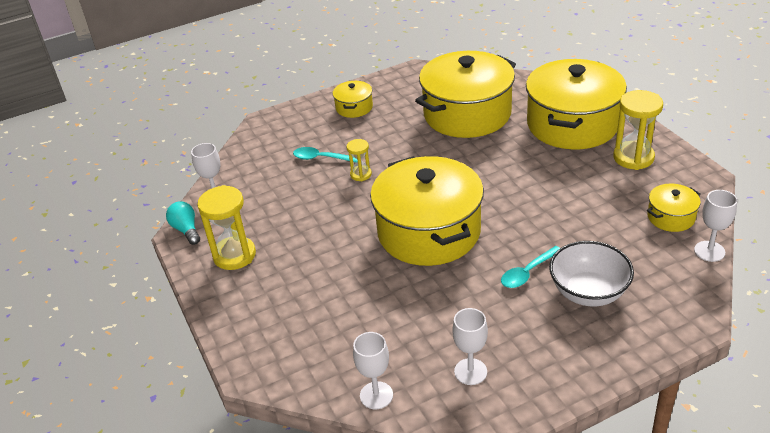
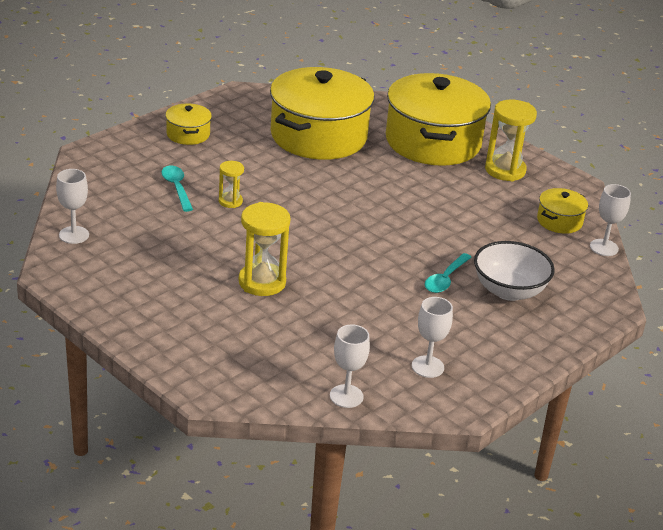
camera: 25 degrees left, 5 degrees down
turquoise light bulb [166,201,200,245] -> none
yellow hourglass [197,185,256,270] -> yellow hourglass moved to [239,202,291,296]
turquoise spoon [293,147,358,163] -> turquoise spoon turned 75 degrees clockwise [161,166,193,212]
yellow pot [370,156,484,266] -> none

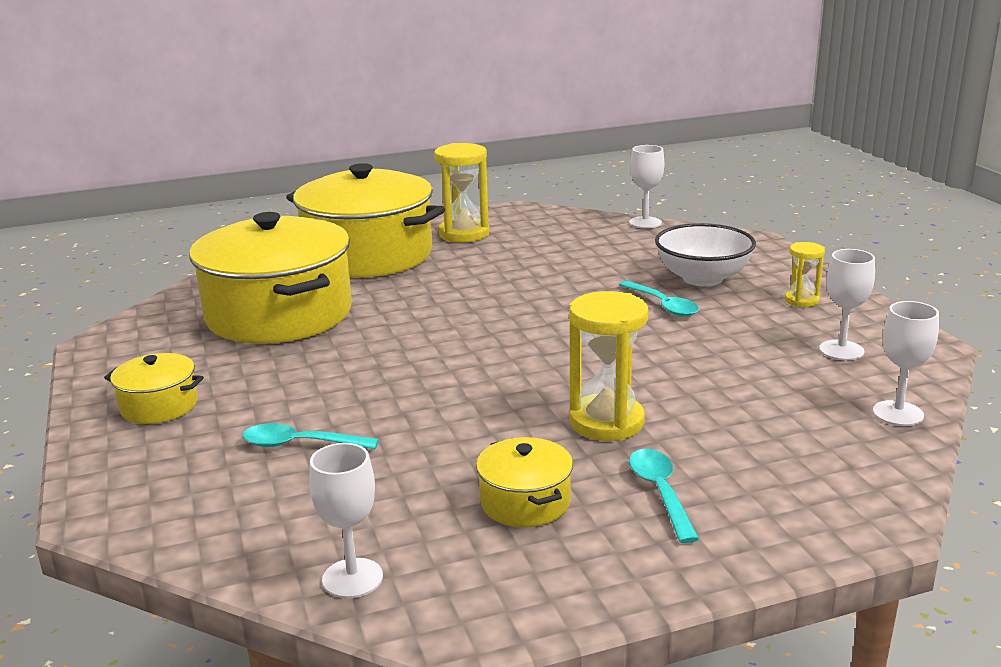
camera: 60 degrees left, 10 degrees down
yellow hourglass [219,161,244,208] -> yellow hourglass moved to [785,242,825,307]
yellow pot [537,188,588,234] -> yellow pot moved to [476,437,573,527]
none -> turquoise spoon [629,449,699,543]

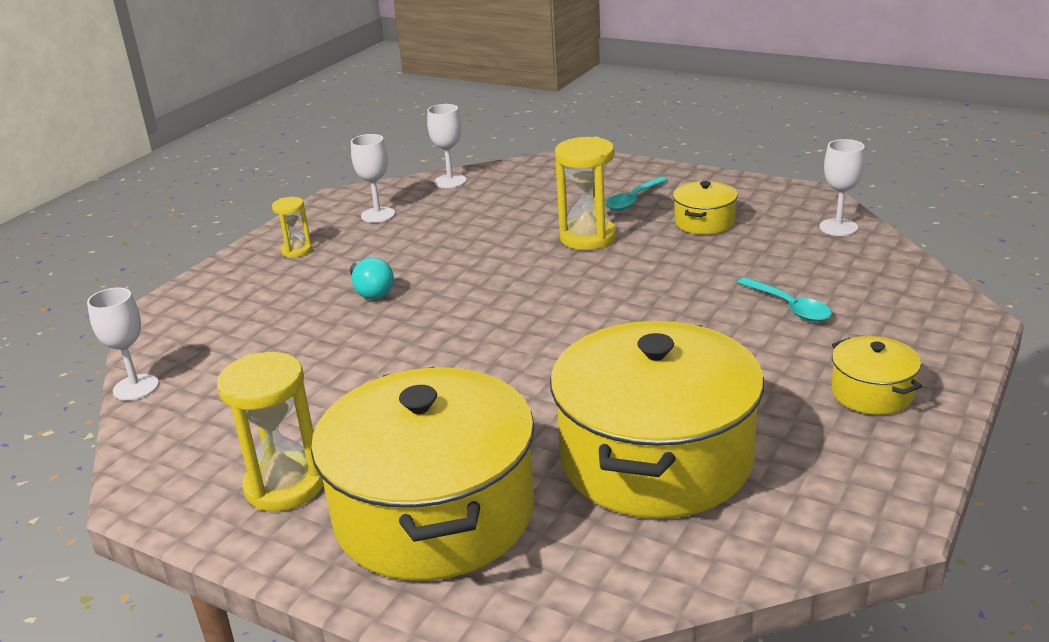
camera: 130 degrees left, 5 degrees up
turquoise spoon [619,281,699,317] -> turquoise light bulb [350,257,394,300]
white bowl [655,223,756,287] -> none

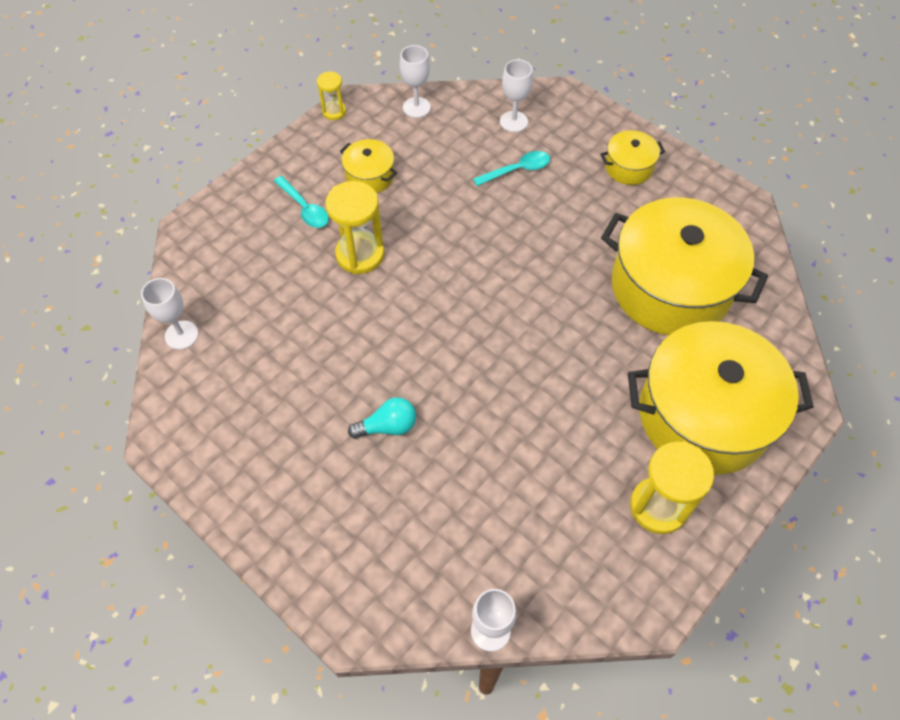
camera: 80 degrees left, 30 degrees up
yellow hourglass [272,197,312,258] -> yellow hourglass moved to [317,71,346,120]
white goblet [351,134,395,223] -> white goblet moved to [500,59,533,132]

